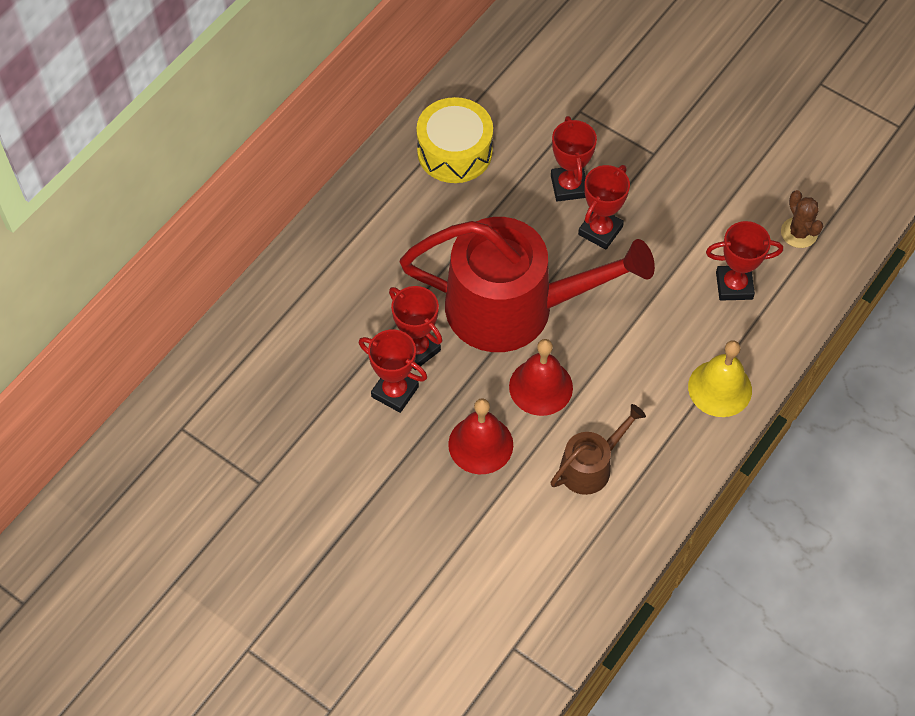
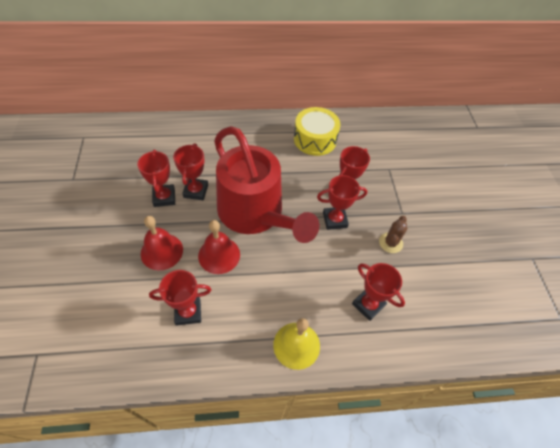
camera: 45 degrees right, 5 degrees down
brown watering can [550,404,646,495] -> red trophy [149,270,211,326]
brown cactus [781,190,823,248] -> brown cactus moved to [379,216,407,253]

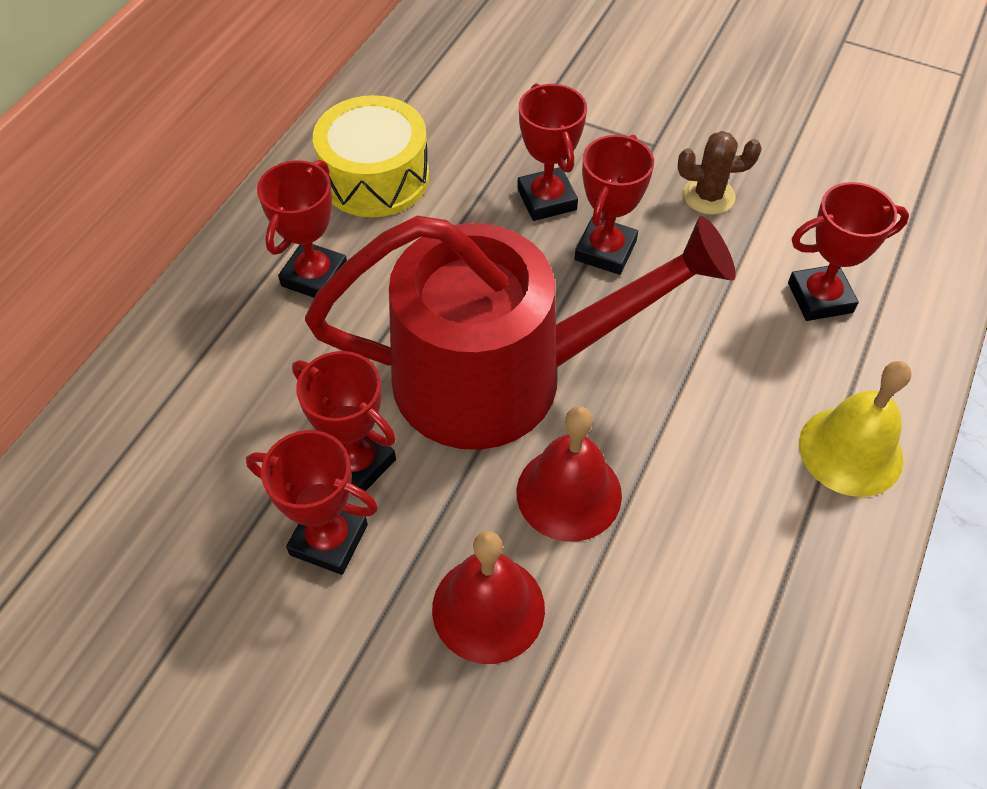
camera: 55 degrees left, 0 degrees up
red trophy [149,270,211,326] -> red trophy moved to [257,160,347,298]
brown cactus [379,216,407,253] -> brown cactus turned 60 degrees counterclockwise [678,131,762,215]

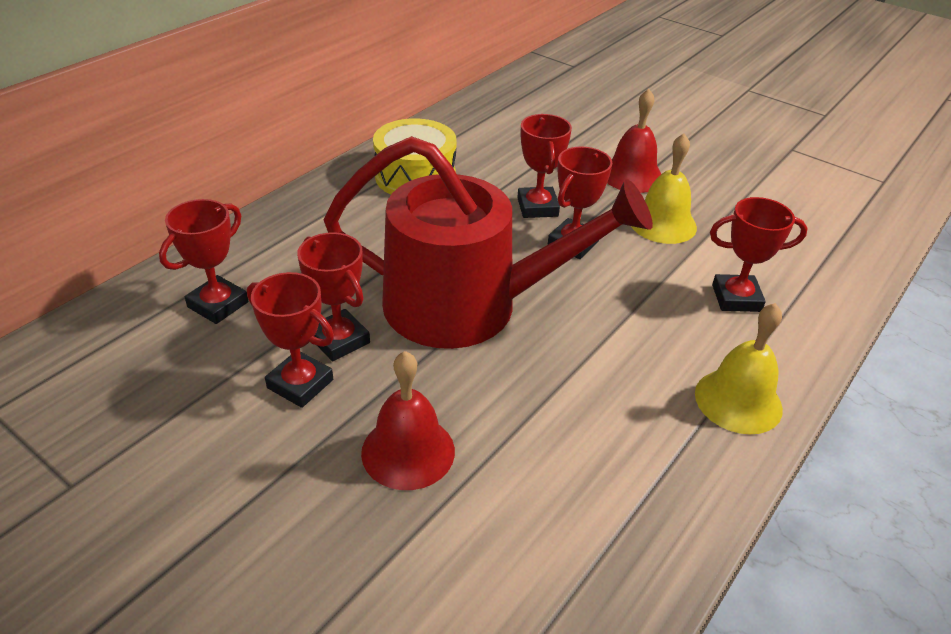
camera: 10 degrees right, 15 degrees down
red trophy [257,160,347,298] -> red trophy moved to [159,199,248,324]
red bell [517,406,622,542] -> red bell moved to [607,89,661,193]
brown cactus [678,131,762,215] -> yellow bell [631,133,697,244]

